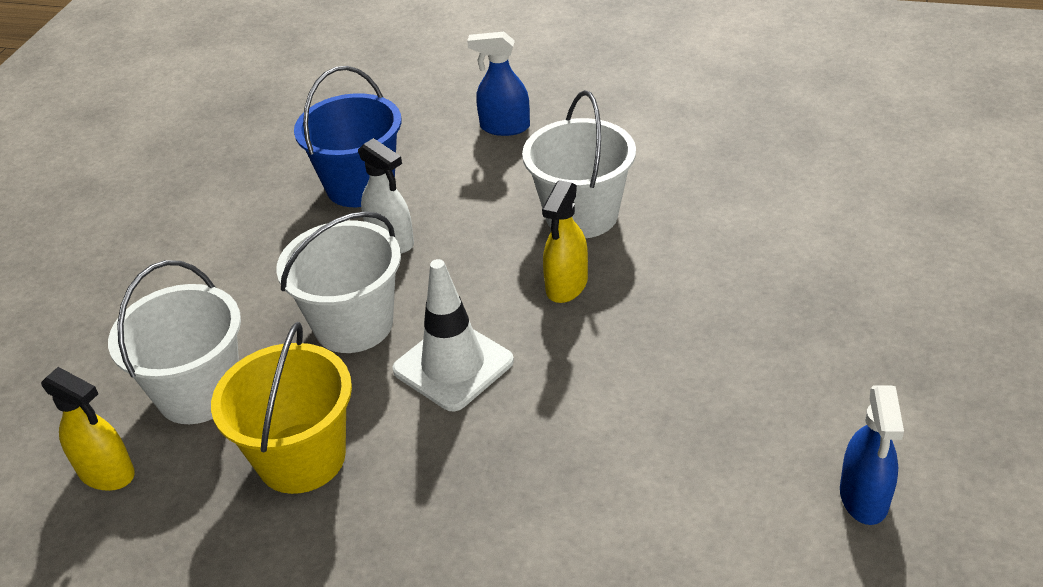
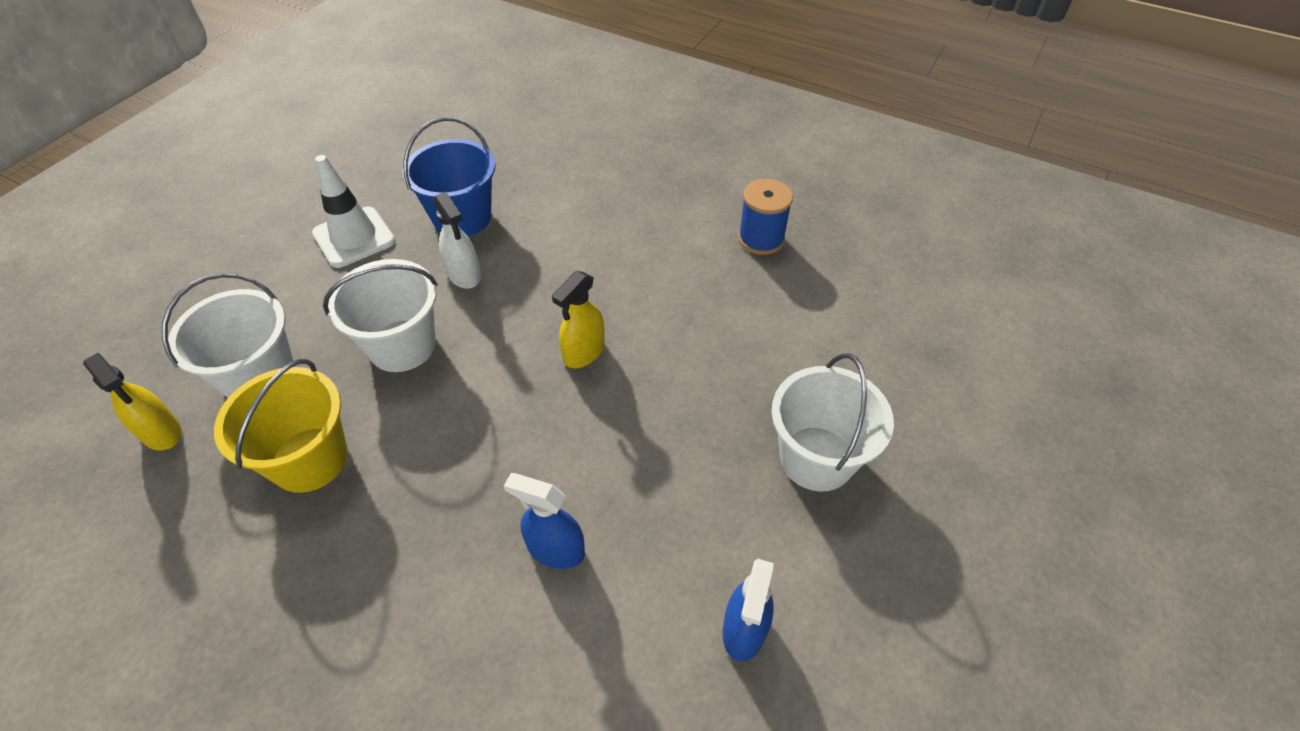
camera: 10 degrees right, 10 degrees up
white traffic cone [392,259,514,411] -> white traffic cone moved to [312,155,396,268]
blue spray bottle [467,32,530,136] -> blue spray bottle moved to [504,473,585,569]
white bucket [522,90,636,238] -> white bucket moved to [772,353,894,492]
none -> blue spool [738,179,793,255]

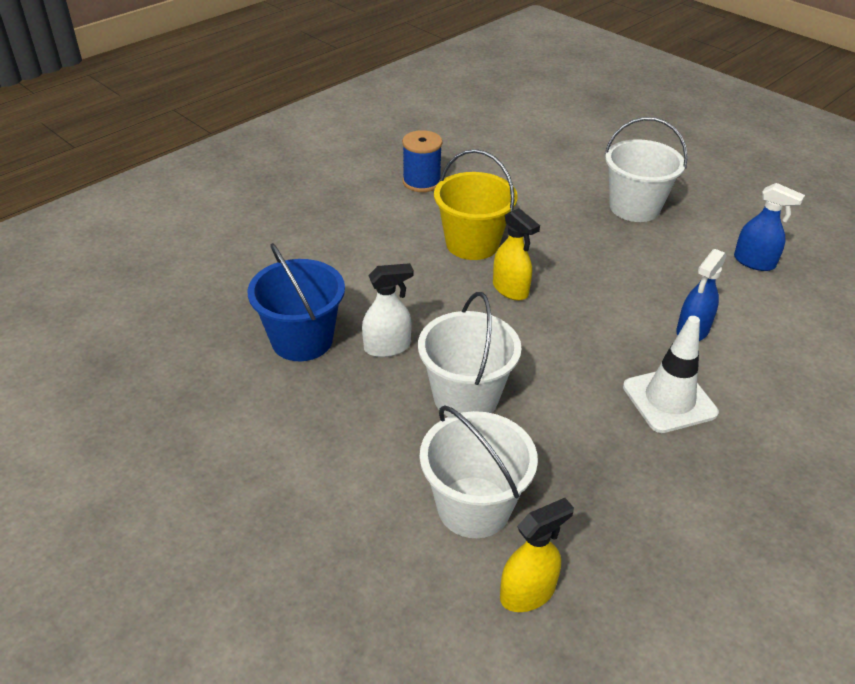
camera: 75 degrees left, 10 degrees down
yellow bucket [214,359,348,493] -> yellow bucket moved to [434,149,518,260]
white traffic cone [312,155,396,268] -> white traffic cone moved to [623,316,719,433]

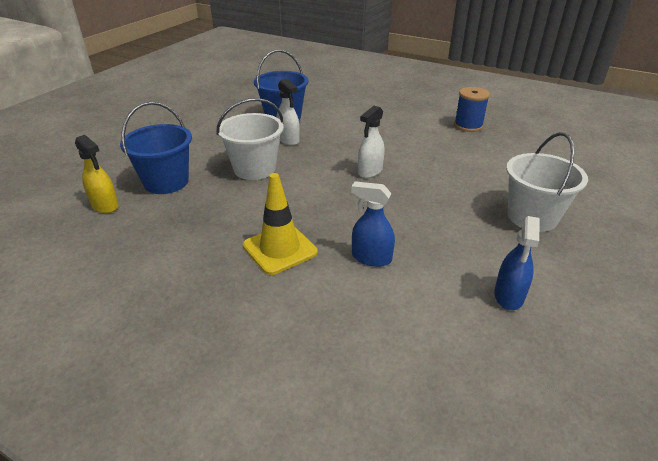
camera: 75 degrees right, 5 degrees down
white bucket [420,405,538,538] -> blue bucket [120,102,192,194]
yellow bucket [434,149,518,260] -> none
yellow spray bottle [493,208,540,301] -> white spray bottle [358,106,384,178]
white traffic cone [623,316,719,433] -> yellow traffic cone [243,173,318,275]

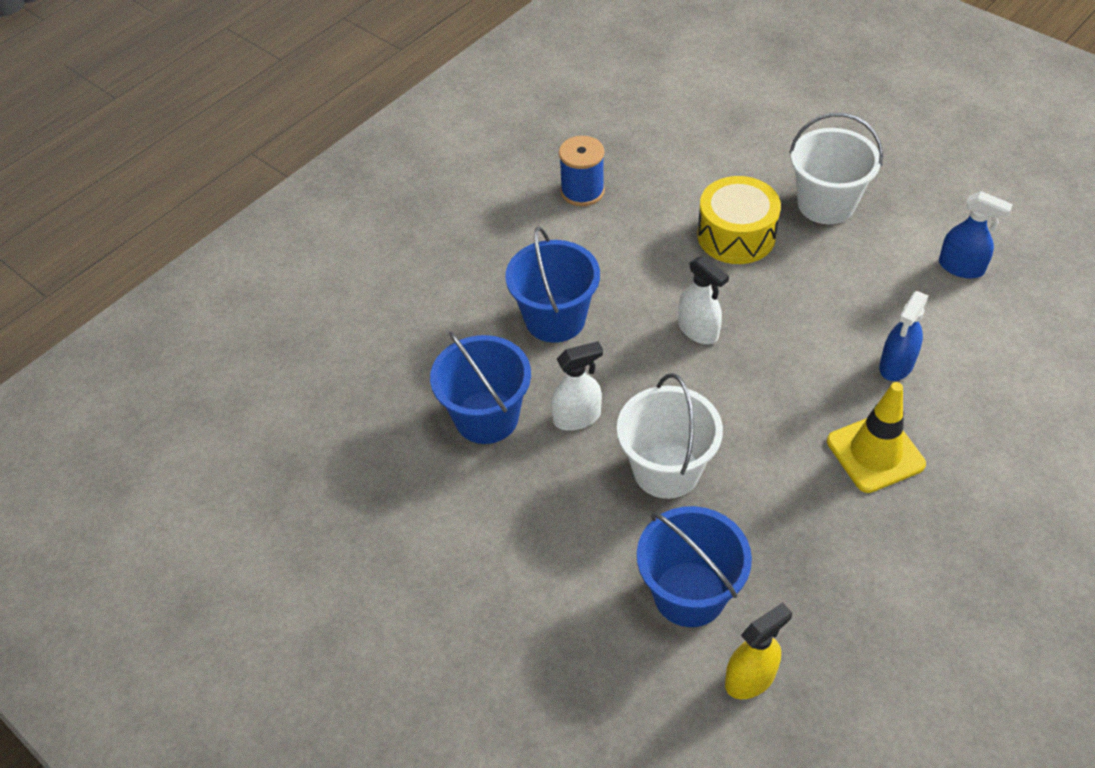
camera: 75 degrees left, 15 degrees up
none -> blue bucket [505,226,600,343]
none -> yellow drum [697,176,781,264]

